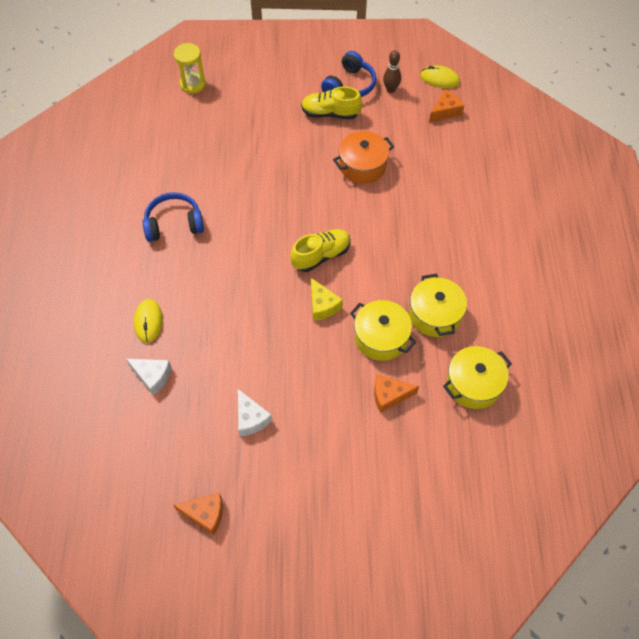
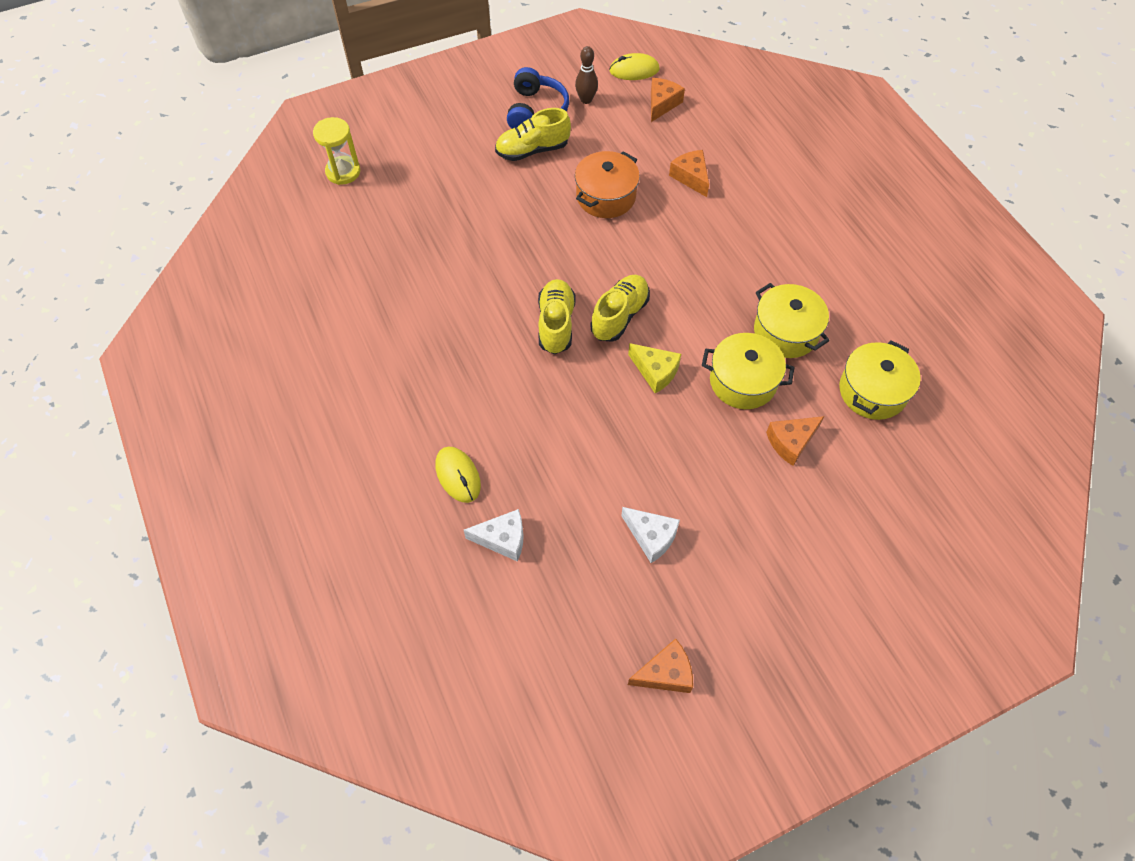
camera: 25 degrees left, 0 degrees up
blue headphones [143,192,204,242] -> none
none -> yellow shoe [538,279,576,354]
none -> orange cheese [669,150,709,197]

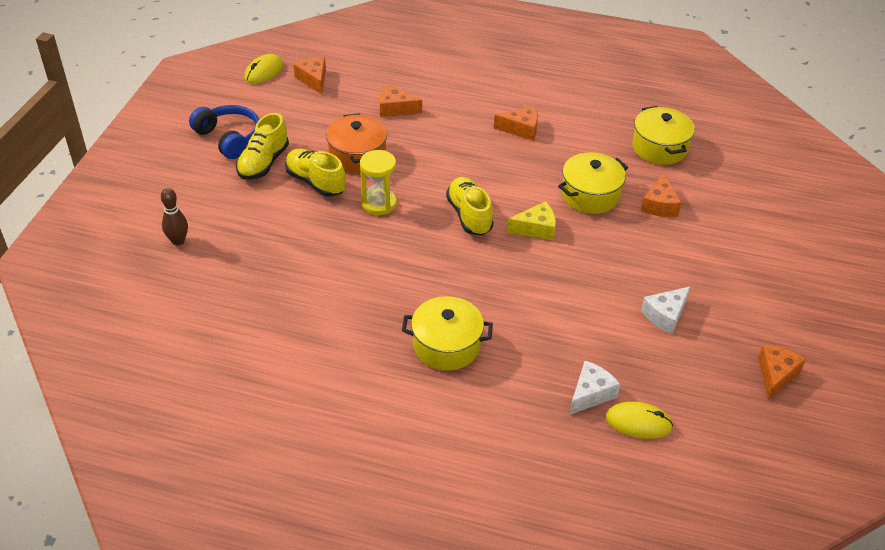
camera: 50 degrees left, 15 degrees down
yellow hourglass [313,117,360,185] -> yellow hourglass moved to [360,150,397,215]
yellow mouse [435,446,481,503] -> yellow mouse moved to [606,402,673,439]
yellow shoe [538,279,576,354] -> yellow shoe moved to [285,149,346,197]
brown bowling pin [575,46,598,104] -> brown bowling pin moved to [161,188,188,245]
white cheese [621,507,680,563] -> white cheese turned 150 degrees clockwise [641,286,691,334]
yellow pot [754,283,830,358] -> yellow pot moved to [402,296,493,371]
none -> orange cheese [494,106,538,141]

